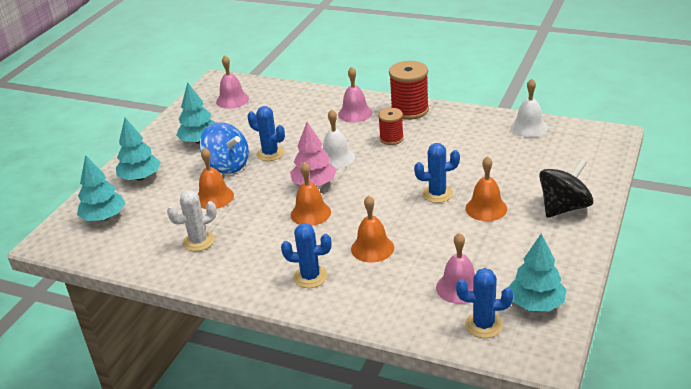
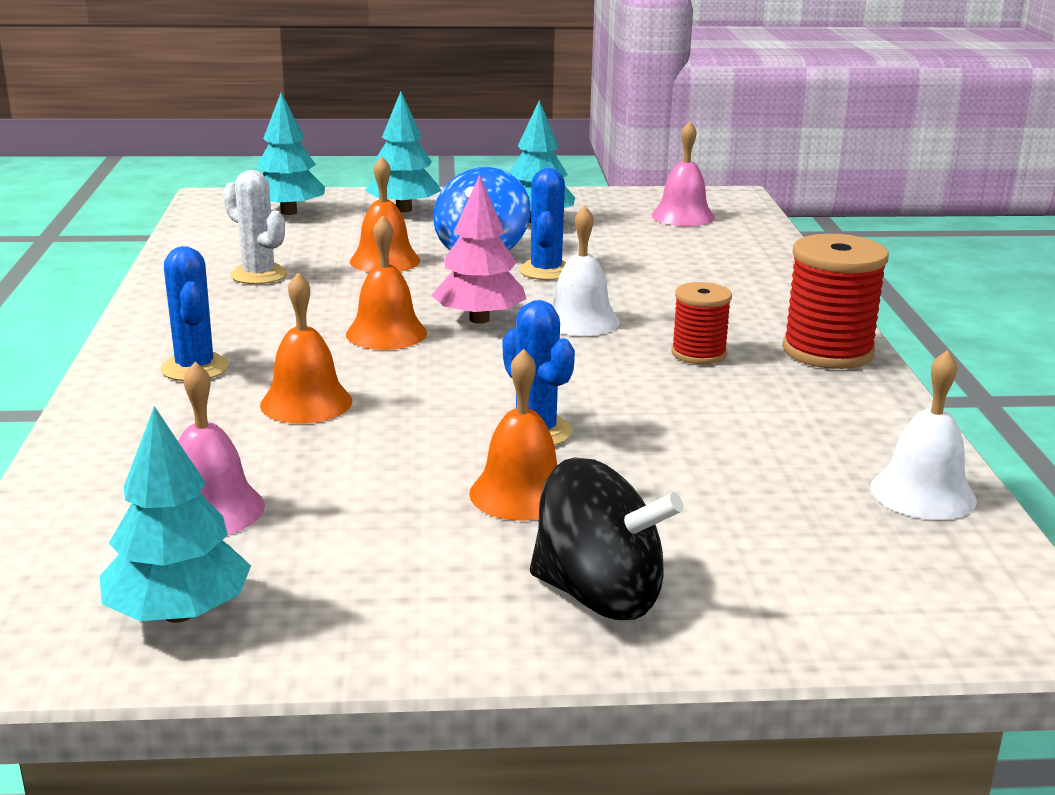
camera: 60 degrees right, 10 degrees down
pink bell [338,66,373,123] -> none
blue cactus [456,268,513,338] -> none

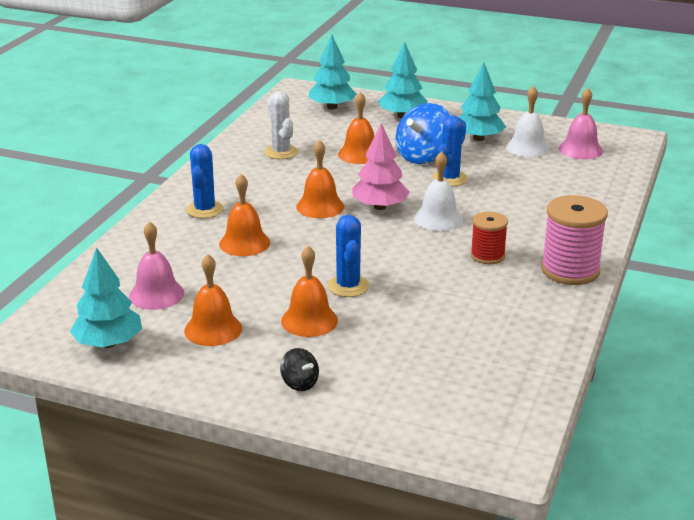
camera: 25 degrees right, 5 degrees up
black spinning top [530,458,684,620] -> black spinning top [280,348,319,391], size x0.49
red spool [782,234,889,369] -> pink spool [541,195,608,285]
white bell [871,350,977,520] -> white bell moved to [506,86,550,158]
none -> orange bell [184,254,242,346]

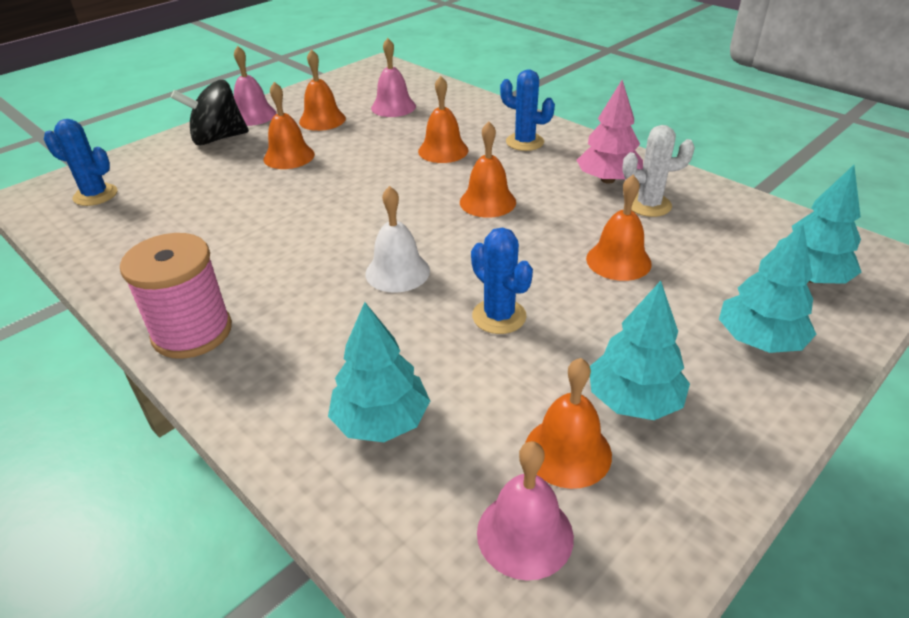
camera: 115 degrees right, 10 degrees up
turquoise tree [70,247,142,348] -> turquoise tree moved to [328,302,430,442]
black spinning top [280,348,319,391] -> black spinning top [171,80,249,145], size x2.04
blue cactus [328,215,369,297] -> blue cactus moved to [44,119,117,206]
pink tree [352,123,410,210] -> pink tree moved to [576,80,643,184]
blue spinning top [395,103,451,164] -> none
red spool [470,212,508,264] -> none
white bell [506,86,550,158] -> orange bell [525,358,612,489]
none -> pink bell [234,46,276,126]

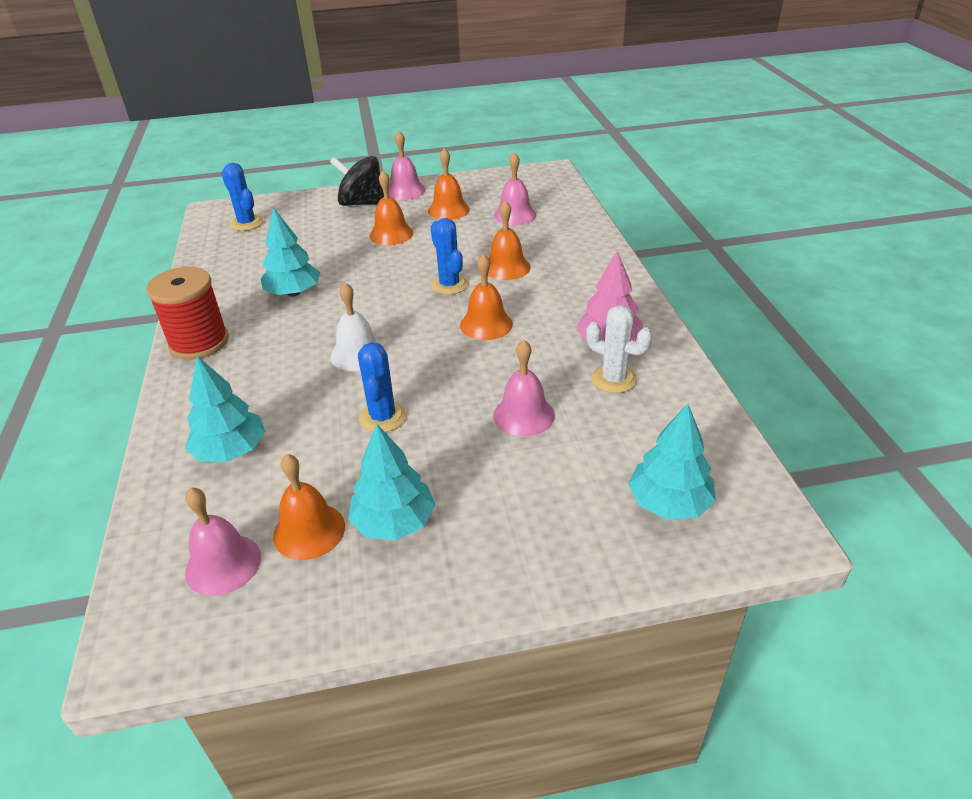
camera: 35 degrees right, 0 degrees up
pink spool [120,233,232,359] -> red spool [146,267,229,360]
blue cactus [500,70,555,151] -> blue cactus moved to [431,218,468,295]
orange bell [586,175,652,281] -> pink bell [493,340,555,437]
turquoise tree [719,223,817,353] -> turquoise tree moved to [260,208,321,297]

